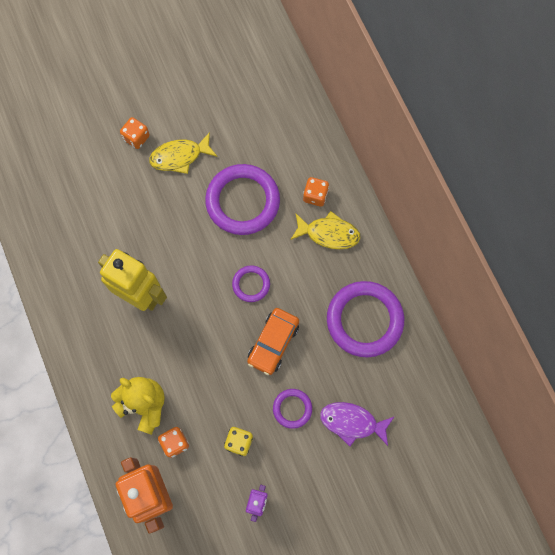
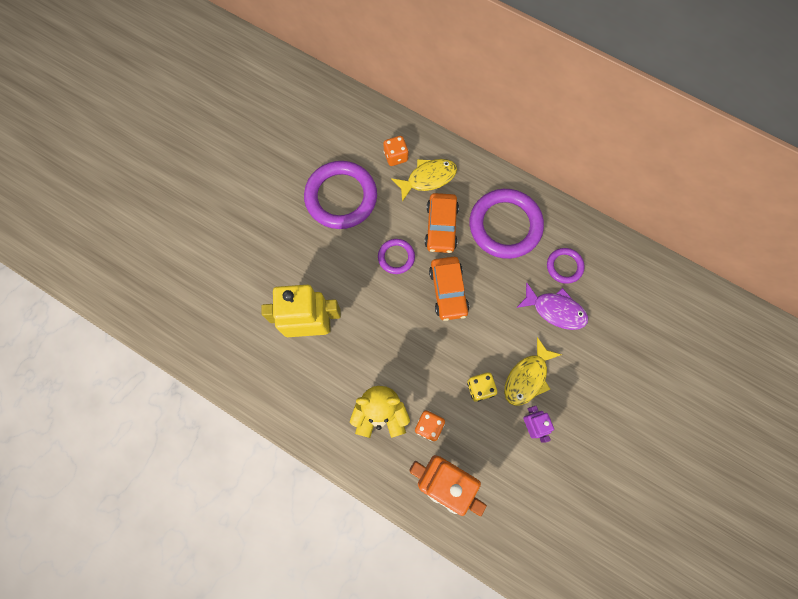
camera: 35 degrees left, 0 degrees up
orange dice [120,117,150,149] -> none
yellow fish [149,132,218,174] -> yellow fish moved to [504,337,562,406]
purple ring [273,389,312,429] -> purple ring moved to [547,248,585,284]
purple fish [320,402,395,446] -> purple fish turned 135 degrees counterclockwise [516,282,588,330]
none -> orange car [425,193,459,253]

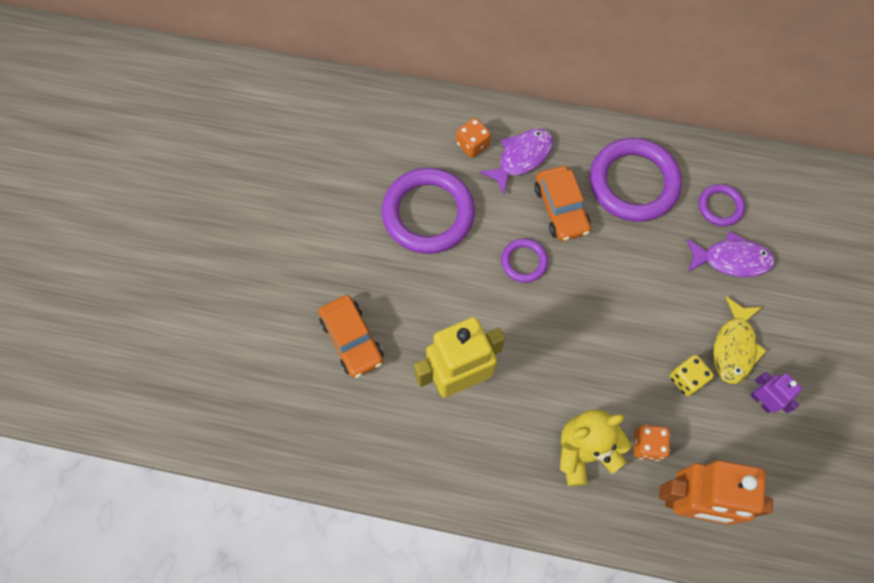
camera: 20 degrees left, 5 degrees down
yellow fish [391,159,457,202] -> purple fish [480,128,553,194]
orange car [429,257,469,321] -> orange car moved to [319,295,384,378]

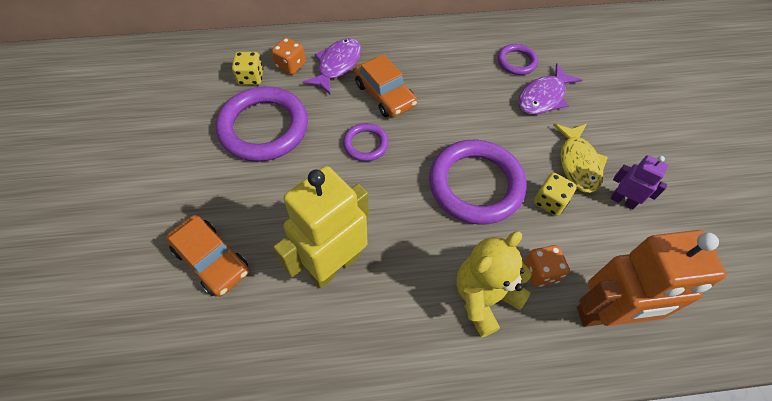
camera: 20 degrees left, 10 degrees down
purple ring [590,138,682,222] -> purple ring moved to [429,140,526,225]
purple fish [686,231,775,277] -> purple fish turned 150 degrees clockwise [518,63,582,115]
none -> yellow dice [232,52,263,85]

